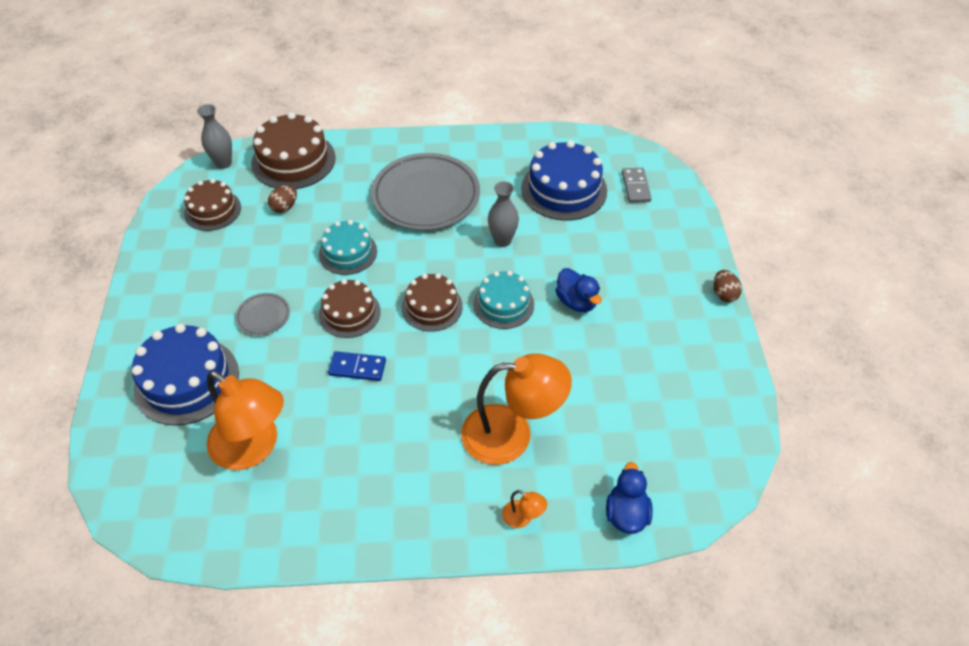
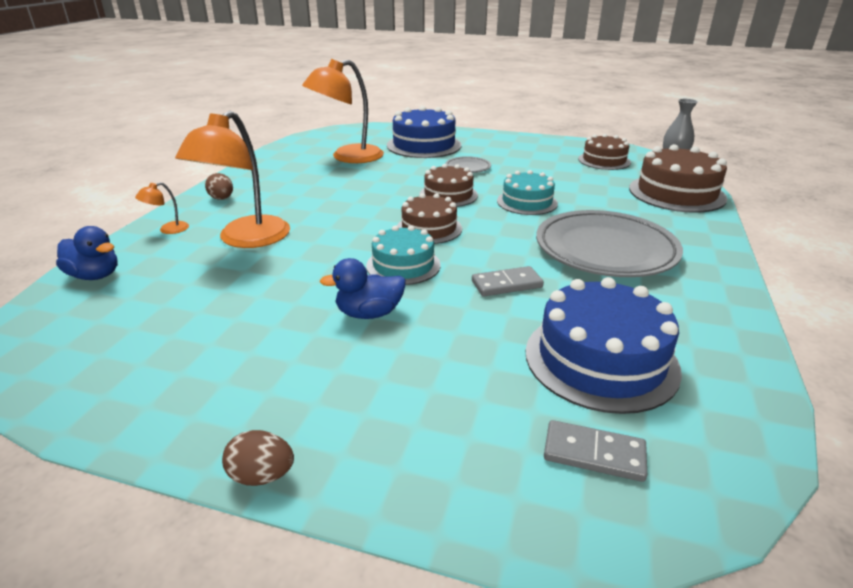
camera: 110 degrees right, 20 degrees down
brown egg [268,185,297,213] -> brown egg moved to [205,173,233,200]
blue domino [328,351,386,381] -> none
grey vase [488,181,519,247] -> grey domino [472,266,544,296]

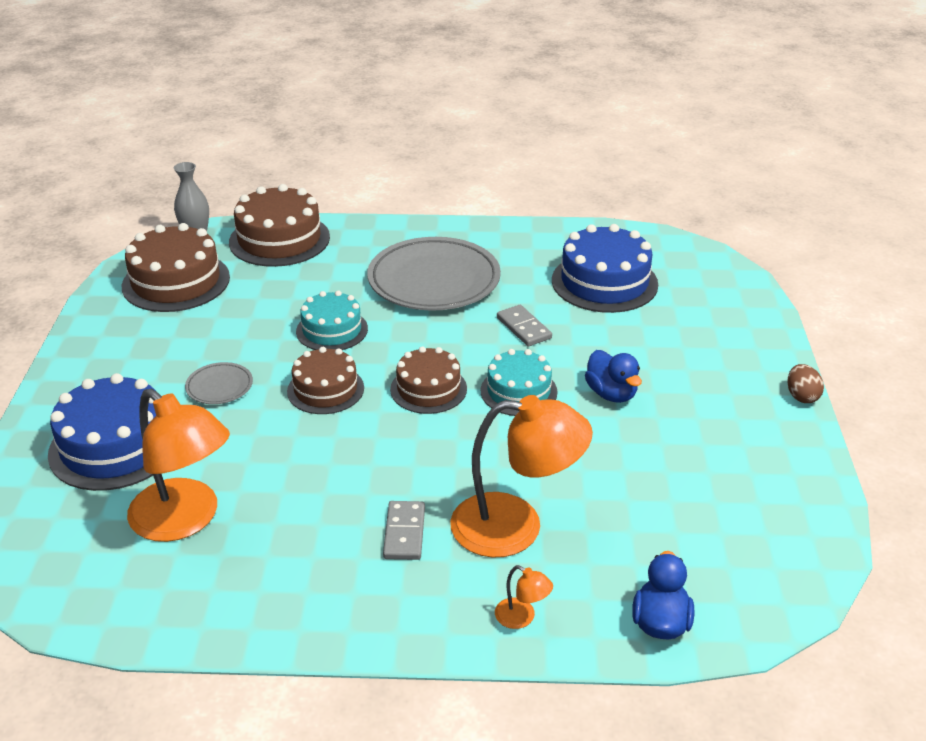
camera: 105 degrees left, 5 degrees up
brown egg [205,173,233,200] -> none
grey domino [544,420,647,482] -> grey domino moved to [383,501,425,560]
brown cake [578,134,631,170] -> brown cake [122,223,230,312], size x1.57

